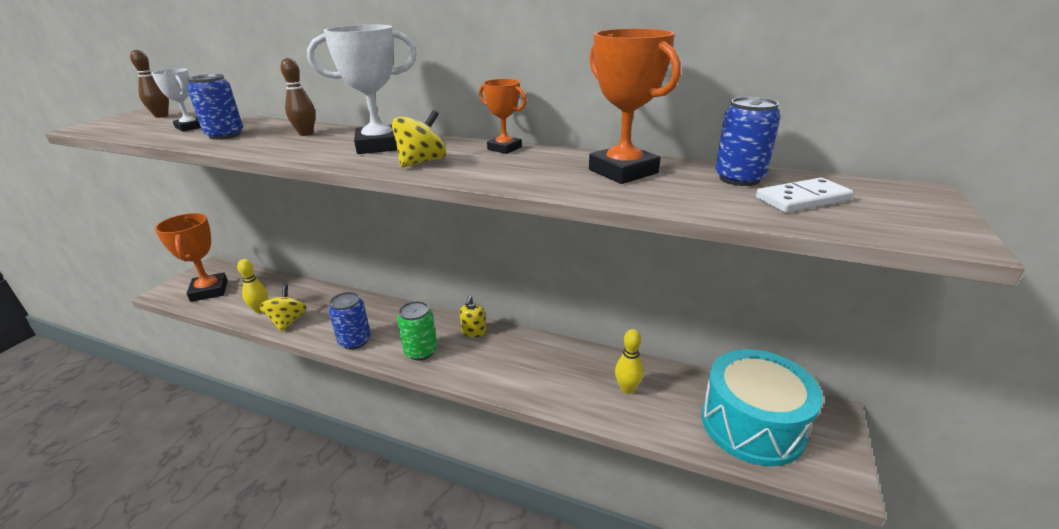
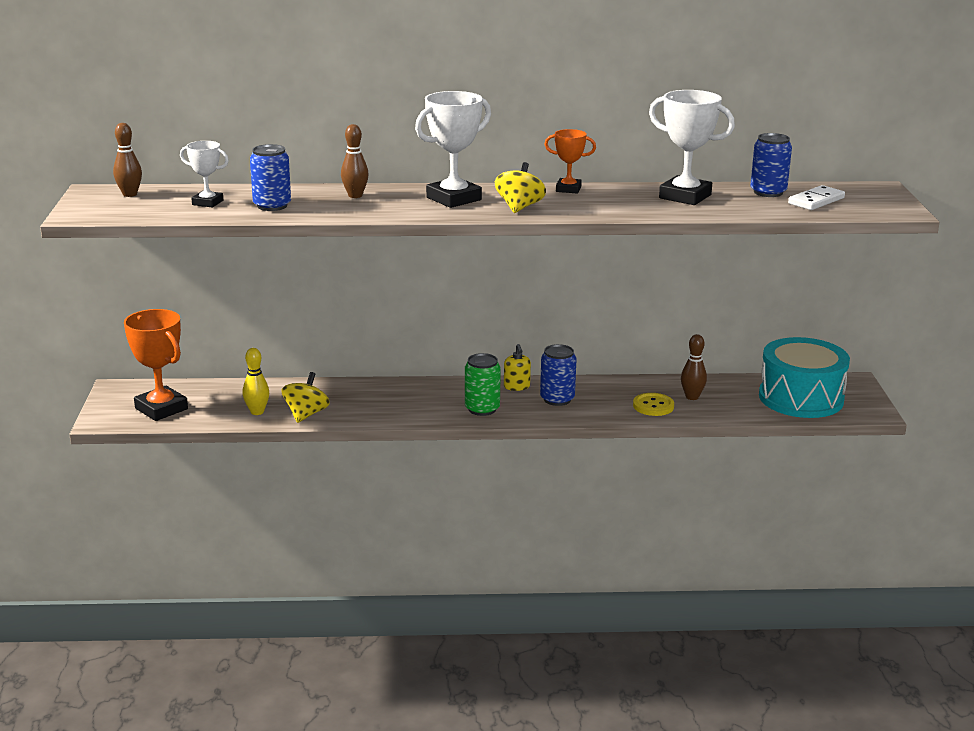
camera: 25 degrees left, 5 degrees down
yellow spinning top [259,285,307,332] -> yellow spinning top turned 45 degrees clockwise [282,372,330,423]
blue can [328,292,371,349] -> blue can moved to [540,344,577,406]
orange trophy [589,29,681,184] -> white trophy [649,90,735,205]
yellow bowling pin [615,329,644,394] -> brown bowling pin [681,334,707,400]
none -> yellow button [633,393,674,416]

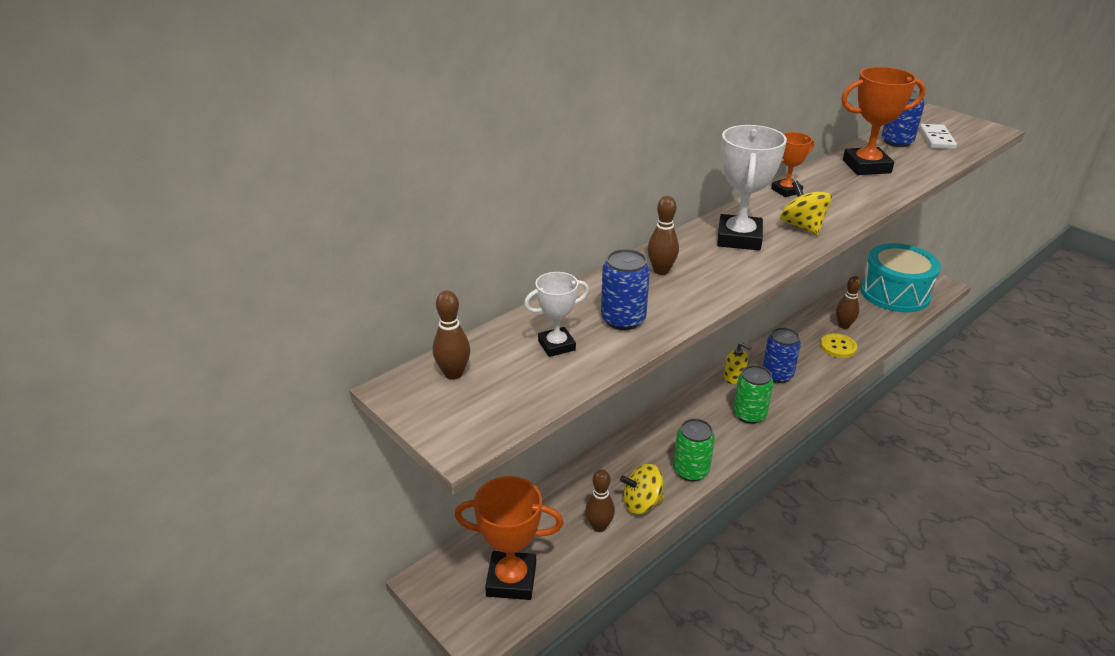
camera: 40 degrees left, 10 degrees up
yellow bowling pin [243,348,269,415] -> brown bowling pin [585,469,615,532]
yellow spinning top [282,372,330,423] -> yellow spinning top turned 75 degrees counterclockwise [620,463,665,514]
white trophy [649,90,735,205] -> orange trophy [841,67,926,175]
none -> green can [673,418,715,481]

